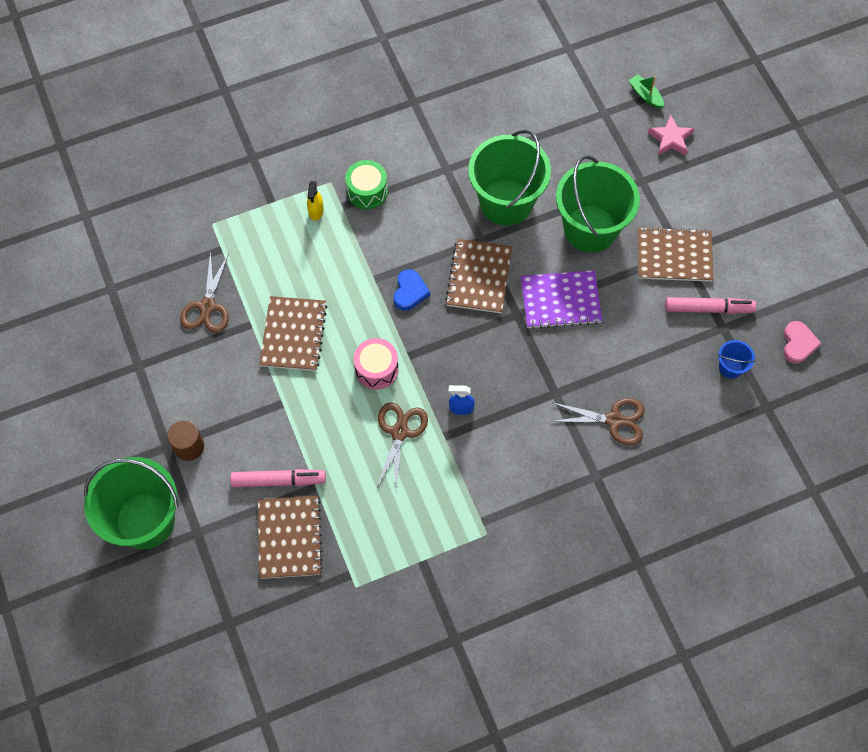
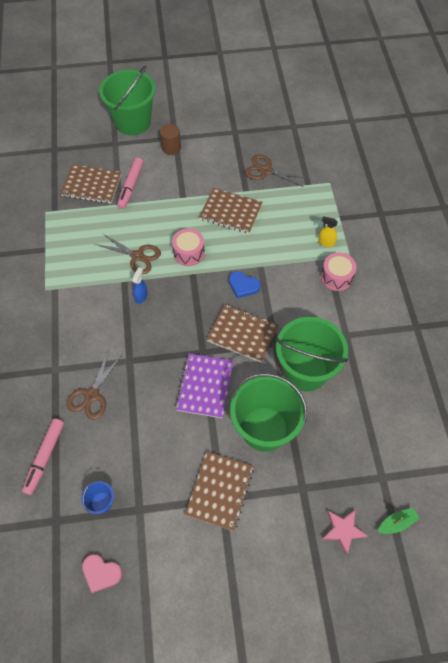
camera: 105 degrees right, 5 degrees down
green drum [345,160,388,209] -> pink drum [321,253,357,291]
pink marker [665,297,756,314] -> pink marker moved to [22,419,64,495]

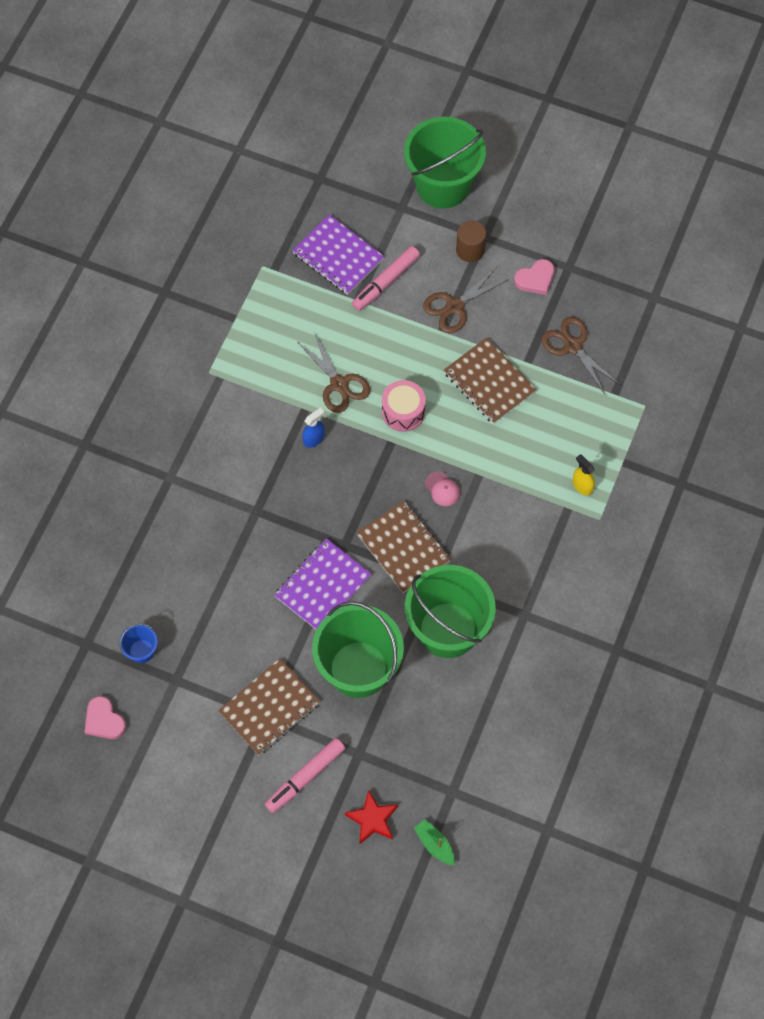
camera: 30 degrees right, 5 degrees up
pink marker [22,419,64,495] -> pink marker moved to [265,738,345,813]
brown notebook [60,164,122,204] -> purple notebook [292,215,384,295]
brown scissors [67,349,122,420] -> brown scissors moved to [423,268,509,333]
blue heart [229,271,261,298] -> pink cap [425,472,460,506]
pink drum [321,253,357,291] -> none
pink star [323,509,368,555] -> red star [345,790,398,844]
green boat [378,508,420,534] -> green boat turned 135 degrees counterclockwise [414,819,455,866]
none -> pink heart [514,259,554,295]

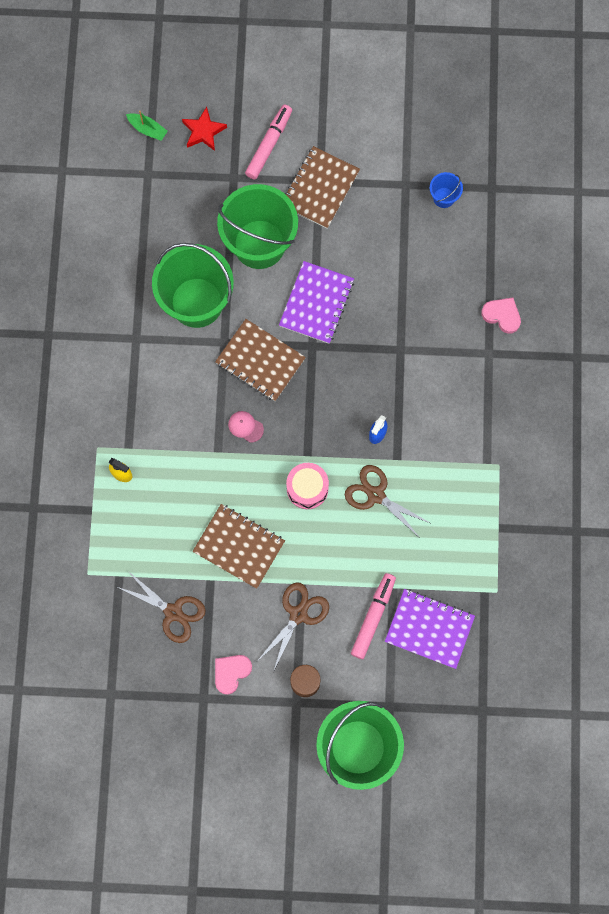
camera: 160 degrees right, 10 degrees up
pink heart [85,696,126,739] -> pink heart moved to [481,298,521,334]

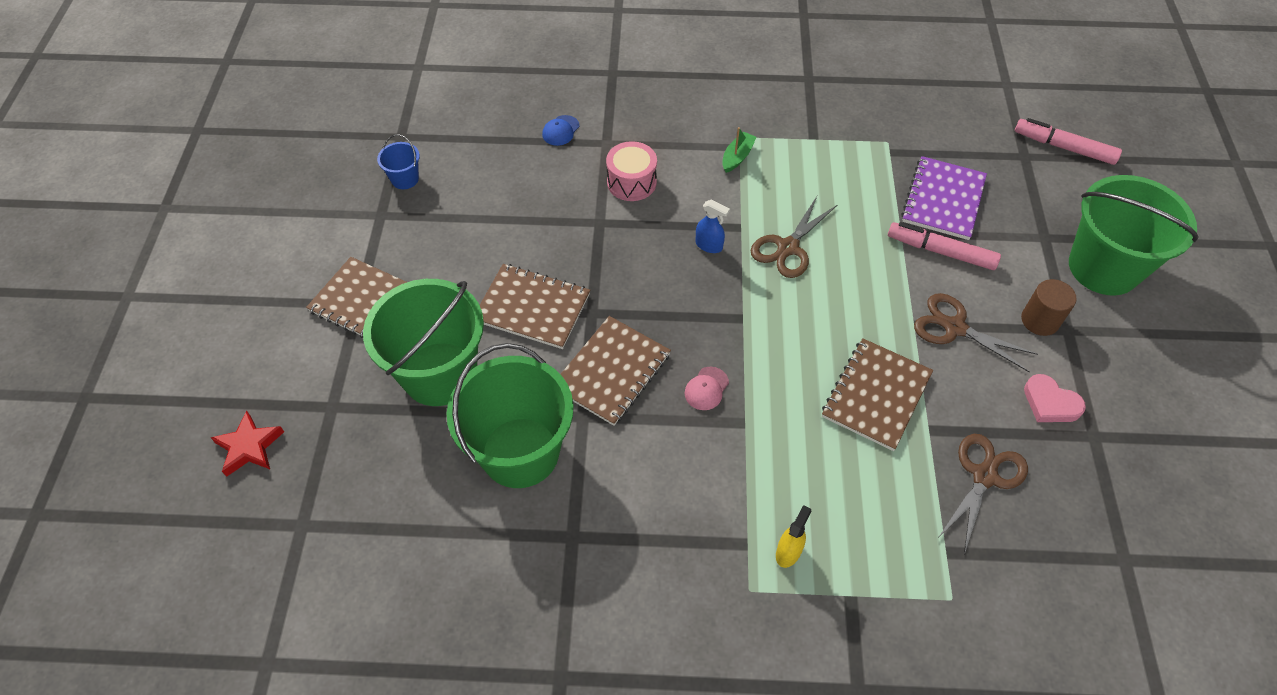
camera: 90 degrees left, 20 degrees down
green boat [126,111,168,141] -> green boat moved to [722,127,757,173]
pink marker [245,104,292,180] -> pink marker moved to [1015,118,1122,165]
purple notebook [279,261,354,344] -> brown notebook [480,264,590,349]
pink drum [286,463,329,509] -> pink drum moved to [606,141,657,201]
pink heart [481,298,521,334] -> blue cap [542,115,580,146]

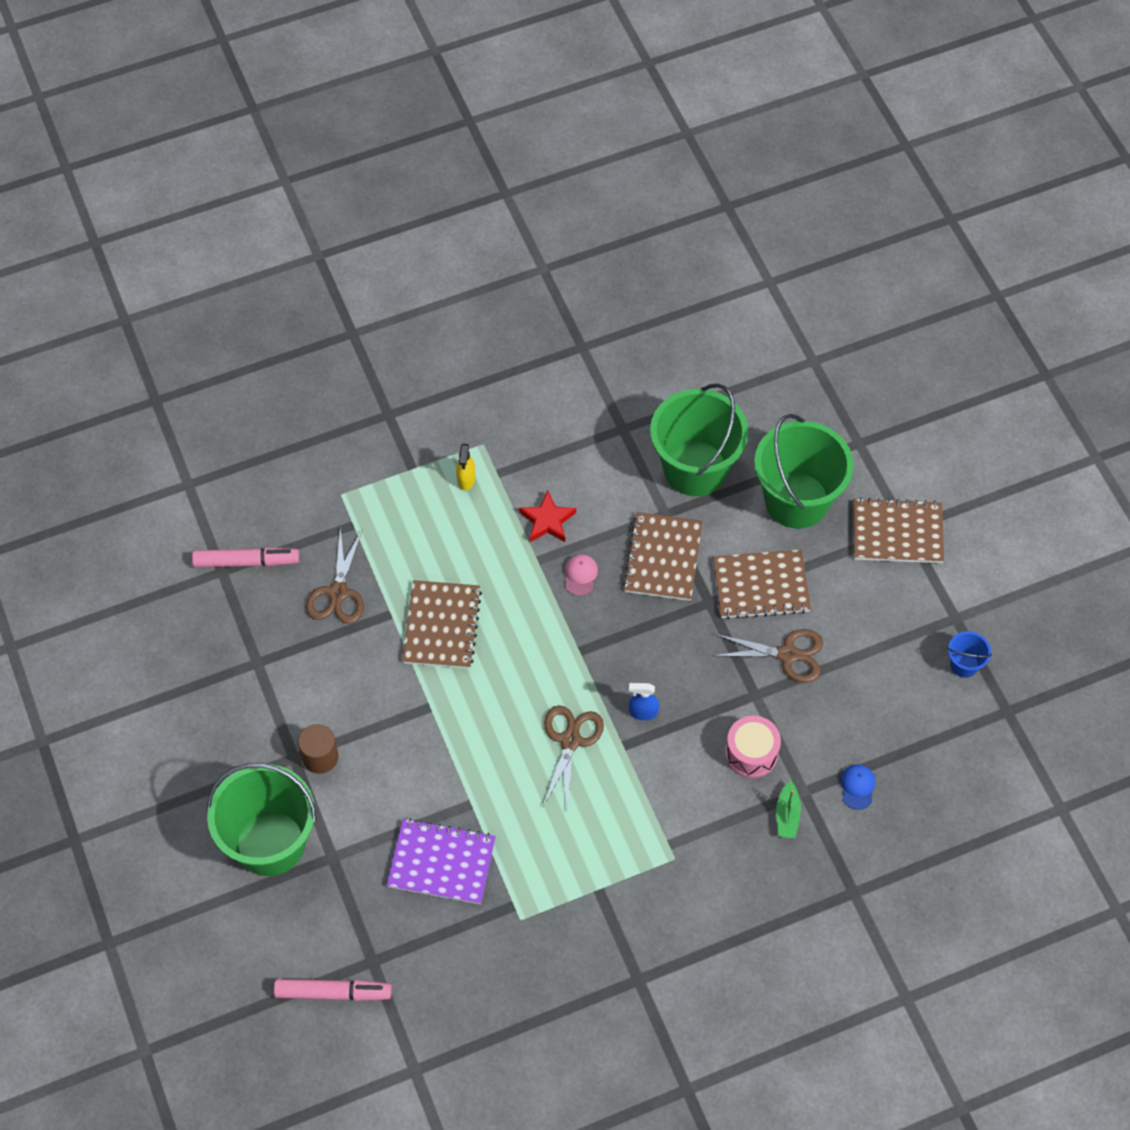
camera: 155 degrees right, 5 degrees up
red star [210,411,284,477] -> red star moved to [519,491,576,542]
green boat [722,127,757,173] -> green boat moved to [776,780,801,838]
pink marker [888,222,1001,270] -> pink marker moved to [192,547,299,568]
purple notebook [901,156,987,240] -> purple notebook turned 75 degrees counterclockwise [387,818,496,904]
brown scissors [914,293,1038,372] -> brown scissors moved to [712,629,823,683]
pink heart [1024,374,1086,422] -> none

